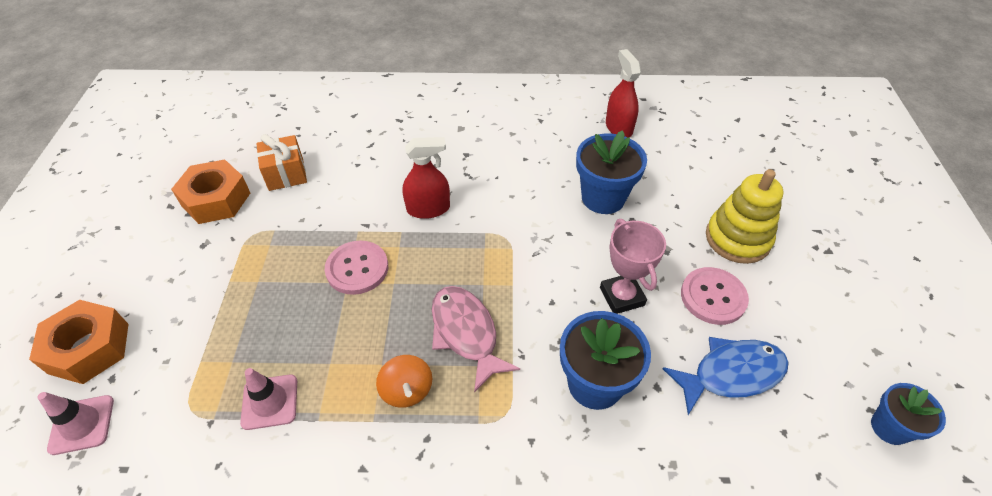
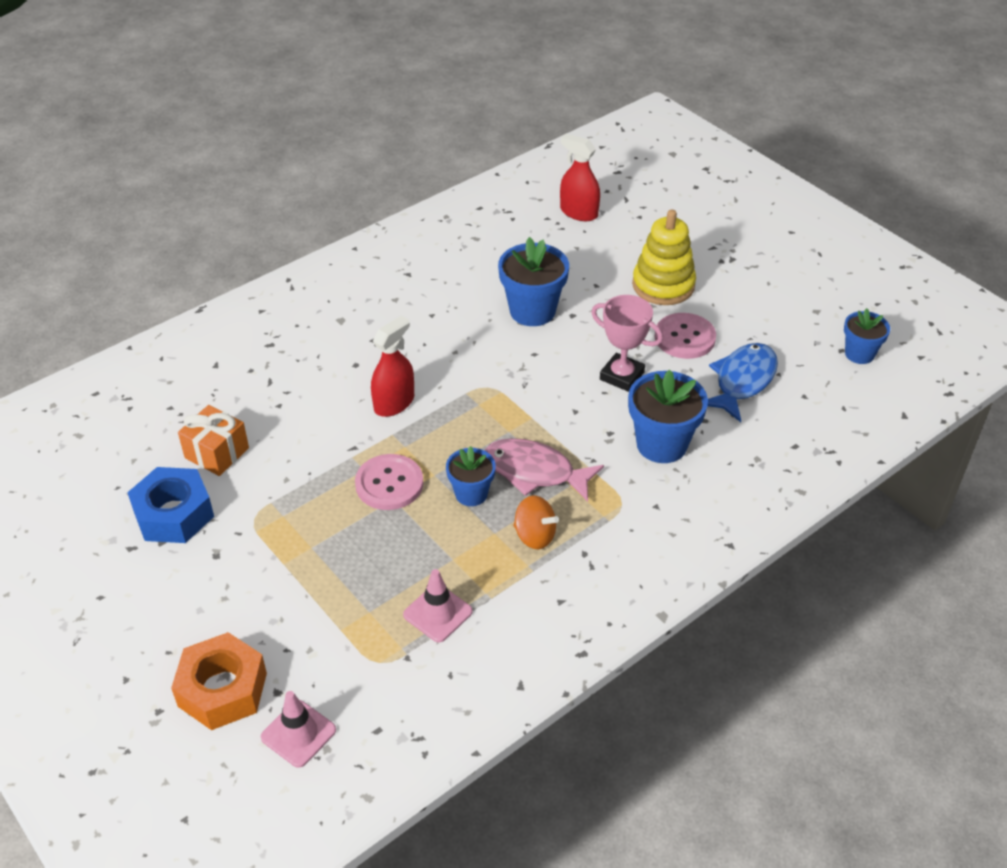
camera: 40 degrees left, 5 degrees down
orange nut [171,159,250,224] -> blue nut [127,467,214,543]
red spray bottle [606,49,641,138] -> red spray bottle moved to [560,134,600,221]
none -> blue flower pot [446,446,496,506]

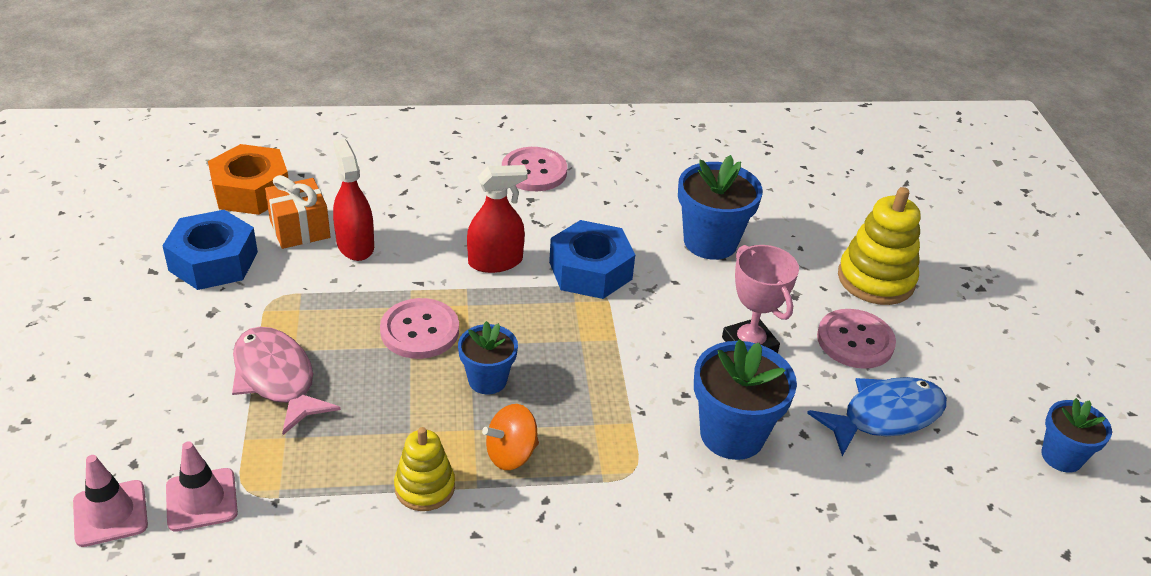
camera: 30 degrees right, 5 degrees down
orange nut [171,632,267,730] -> orange nut moved to [208,144,289,215]
pink traffic cone [403,569,473,642] -> pink traffic cone moved to [166,441,238,532]
pink fish [485,438,604,502] -> pink fish moved to [232,327,341,435]
orange spinning top [513,495,559,549] -> orange spinning top turned 90 degrees clockwise [482,404,539,470]
red spray bottle [560,134,600,221] -> red spray bottle moved to [333,139,374,261]
none -> yellow stacking toy [394,427,455,511]
none -> pink button [502,147,567,191]
none -> blue nut [549,220,635,299]

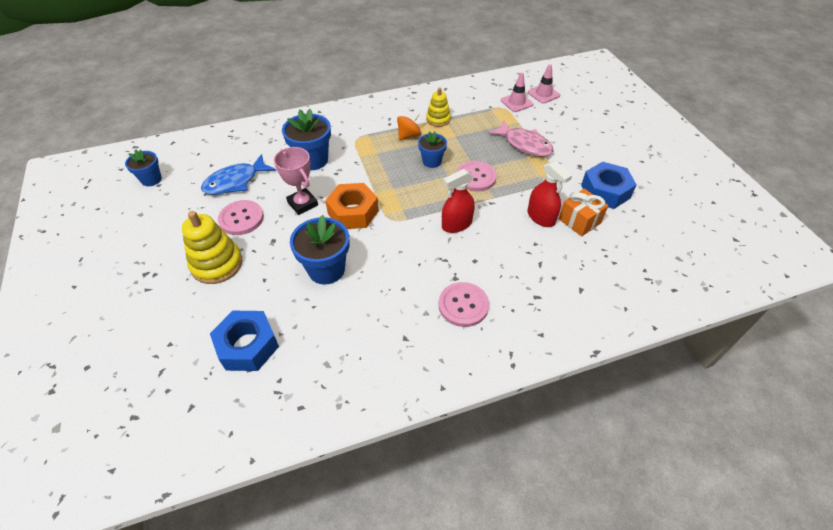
camera: 170 degrees right, 10 degrees up
orange nut [208,144,289,215] -> orange nut moved to [325,183,379,229]
blue nut [549,220,635,299] -> blue nut moved to [210,311,279,371]

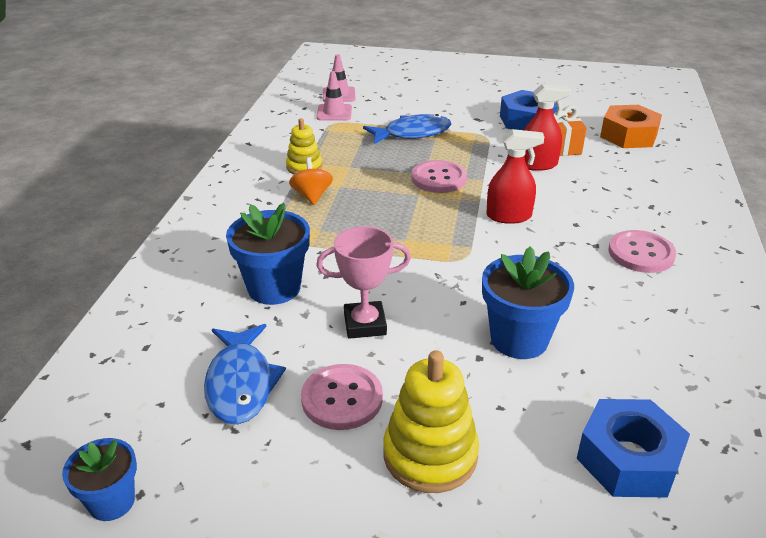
camera: 60 degrees left, 15 degrees down
orange nut [325,183,379,229] -> orange nut moved to [600,105,662,148]
blue flower pot [418,131,447,168] -> none
red spray bottle [442,169,475,233] -> red spray bottle turned 90 degrees counterclockwise [486,129,544,224]
pink fish [488,120,554,157] -> blue fish [363,114,451,144]

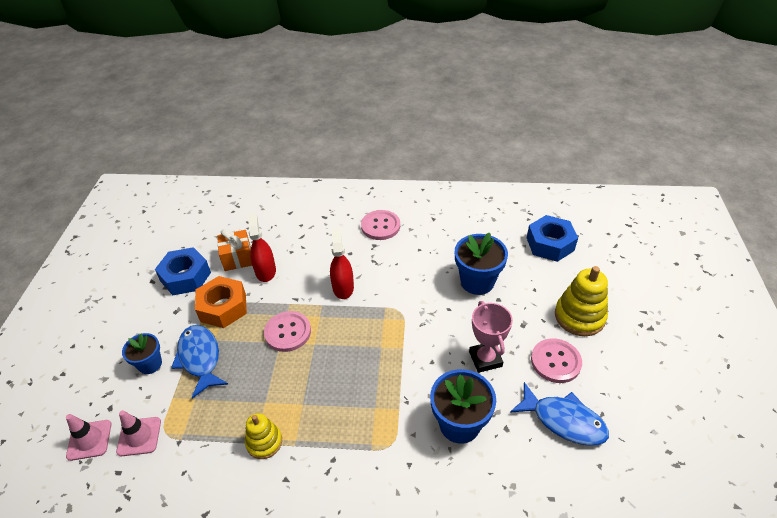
camera: 95 degrees left, 10 degrees up
blue flower pot [62,438,137,521] -> blue flower pot moved to [122,333,162,374]
blue fish [204,324,286,424] -> blue fish turned 45 degrees clockwise [510,382,609,446]
orange spinning top [289,157,333,205] -> none
orange nut [600,105,662,148] -> orange nut moved to [195,276,247,328]

